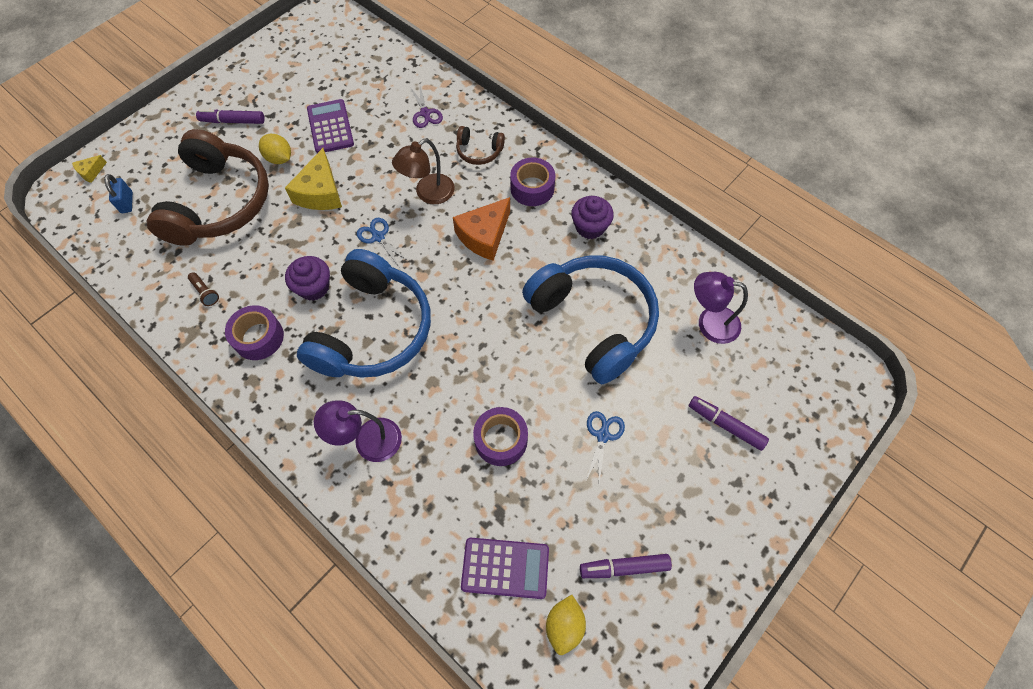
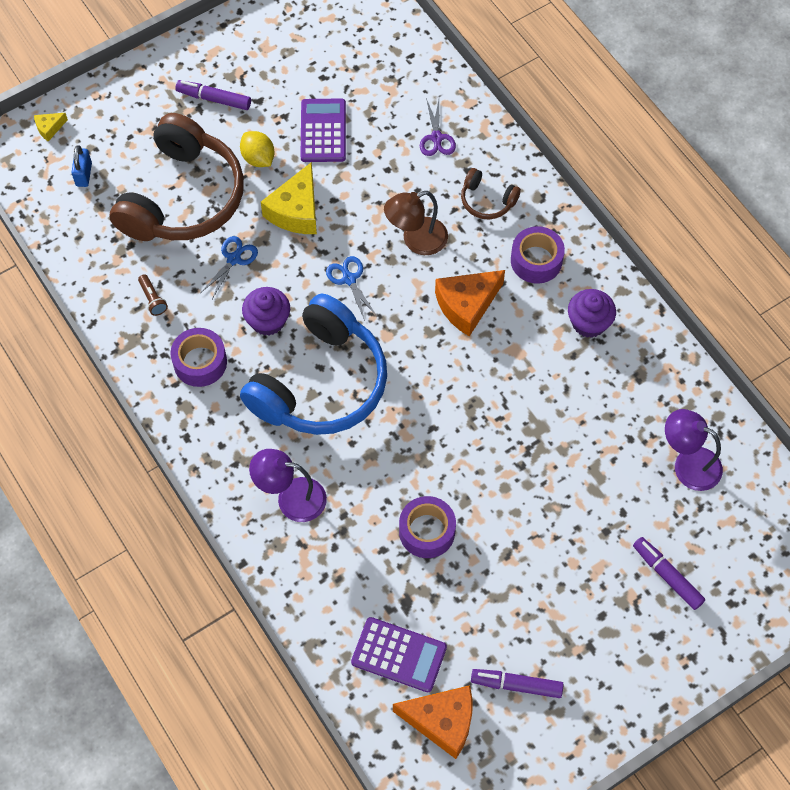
camera: 15 degrees right, 0 degrees up
blue headphones [522,256,659,384] -> none
yellow lemon [546,595,586,655] -> orange cheese [393,685,472,759]
blue scissors [585,411,625,484] -> blue scissors moved to [201,236,258,299]

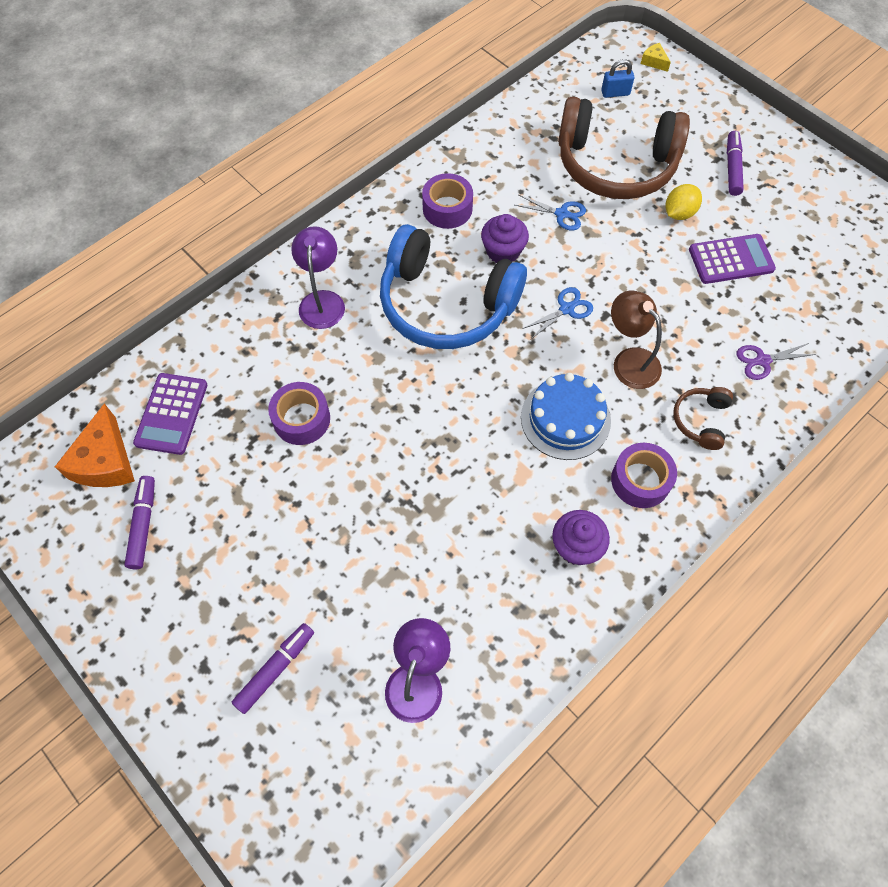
camera: 80 degrees right, 0 degrees up
brown flashlight [138,274,168,316] -> none
yellow cheese [261,162,317,234] -> none
orange cheese [435,270,505,337] -> blue cake [521,373,611,460]

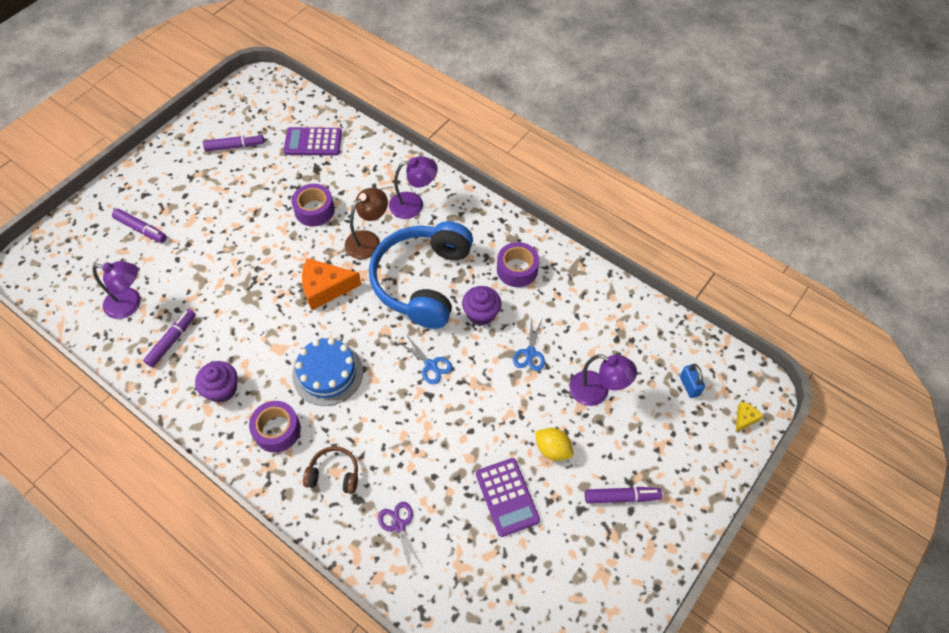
camera: 80 degrees right, 5 degrees down
orange cheese [55,403,135,487] -> orange cheese moved to [302,258,362,310]
brown headphones [558,96,690,199] -> purple lamp [570,354,637,406]
brown lamp [611,291,662,389] -> brown lamp moved to [345,188,388,259]
none -> purple marker [143,309,196,367]

